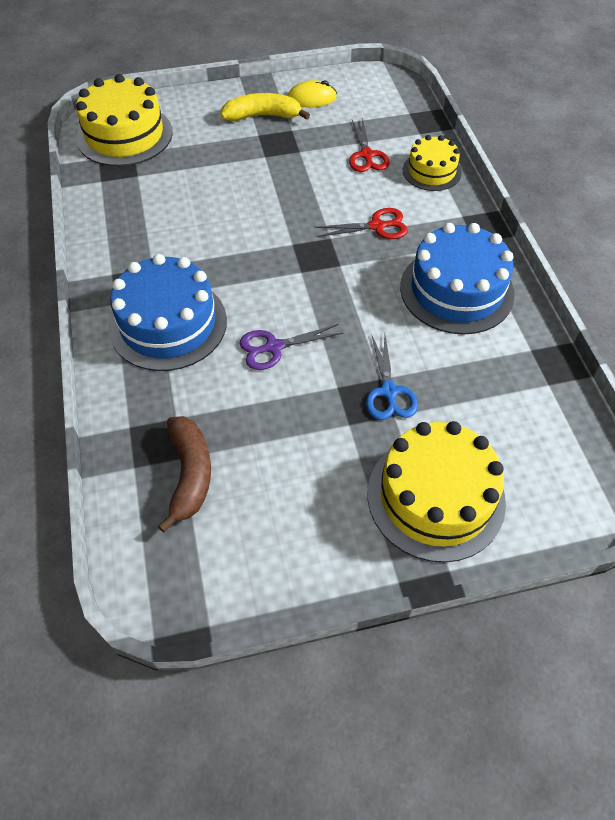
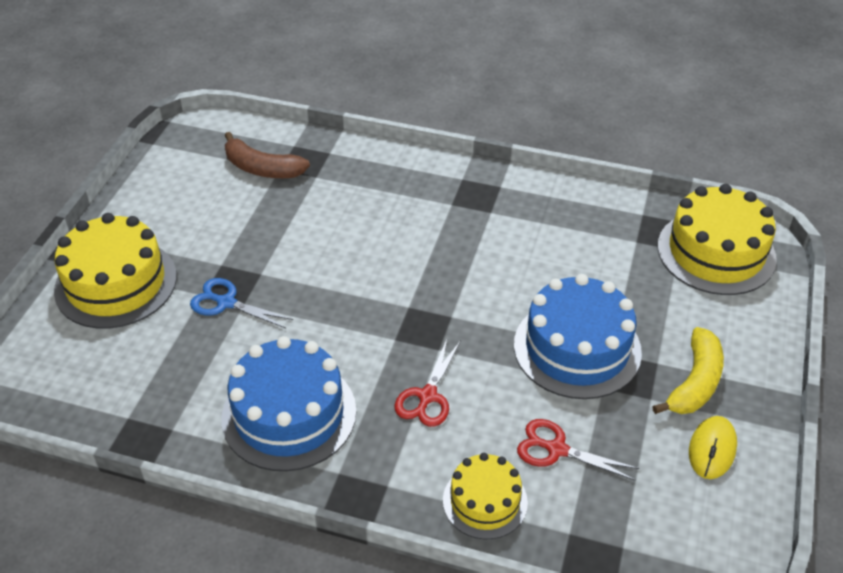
camera: 120 degrees right, 10 degrees down
blue cake [109,254,227,371] -> blue cake moved to [514,274,642,399]
purple scissors [239,324,343,370] -> none

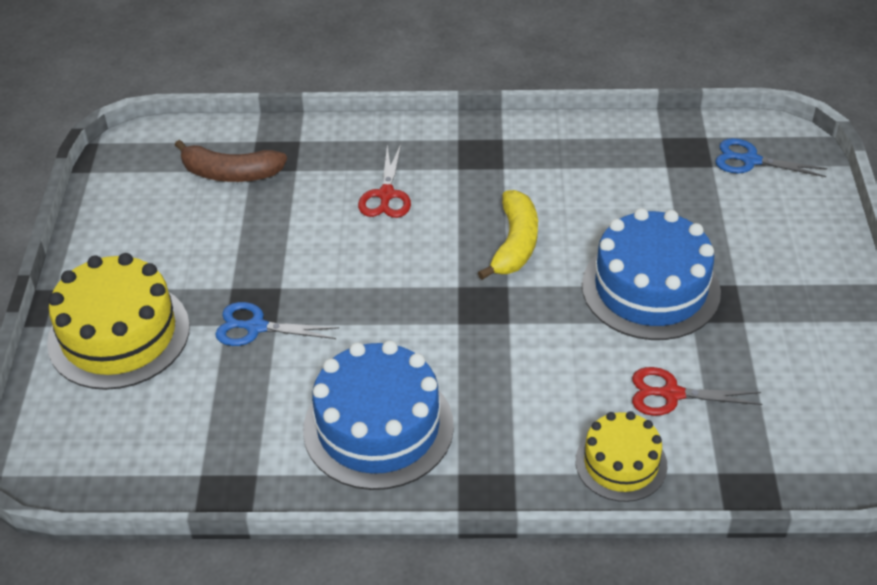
camera: 15 degrees left, 0 degrees up
red scissors [395,337,461,427] -> red scissors moved to [358,144,411,218]
yellow banana [652,327,724,414] -> yellow banana moved to [478,190,538,280]
yellow cake [657,184,777,295] -> blue scissors [715,138,828,177]
yellow mouse [689,416,737,479] -> none

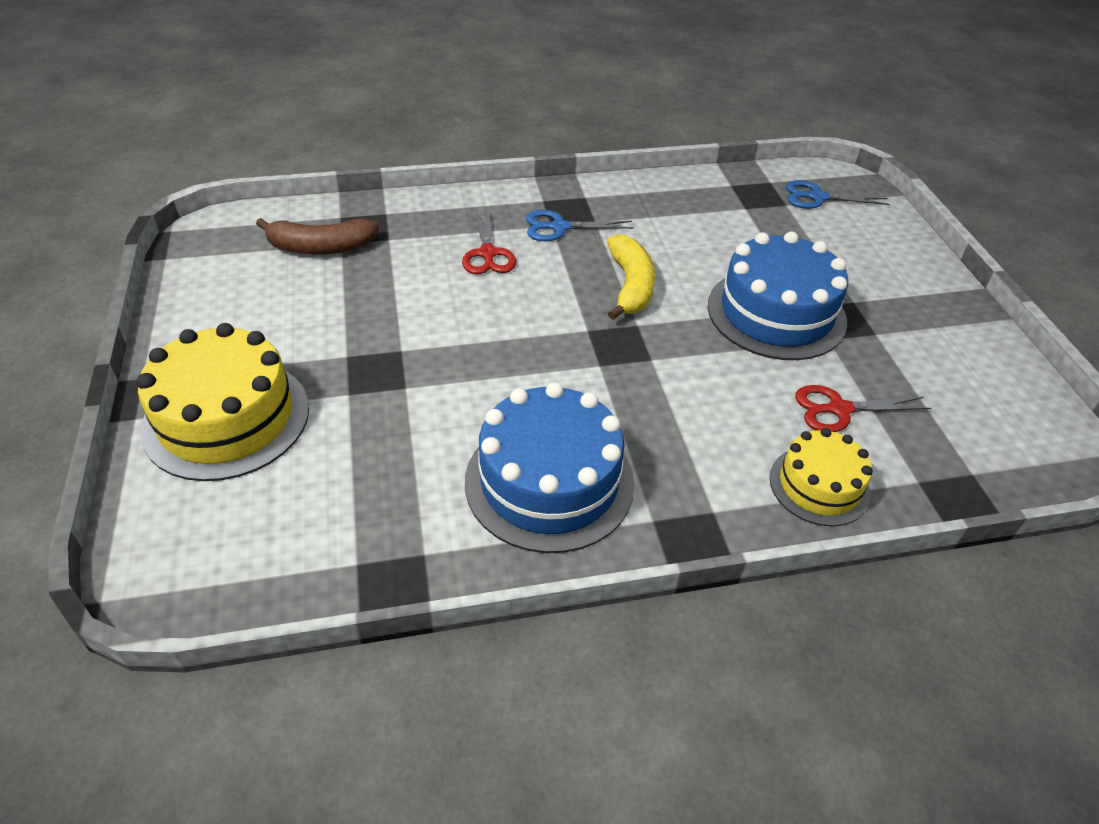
camera: 15 degrees left, 0 degrees up
blue scissors [215,302,339,346] -> blue scissors moved to [526,210,634,241]

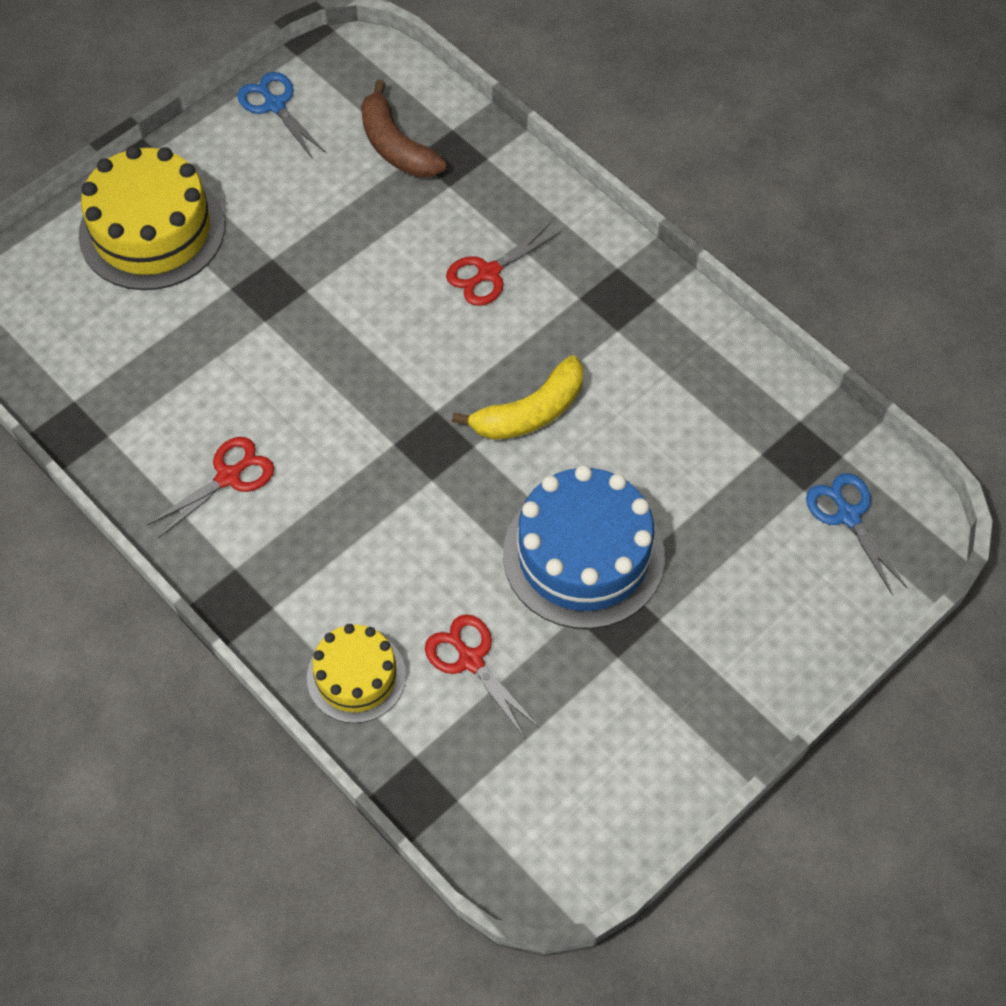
camera: 60 degrees right, 15 degrees up
blue cake [465,382,634,553] -> red scissors [147,437,274,538]
blue scissors [526,210,634,241] -> blue scissors moved to [237,72,326,159]

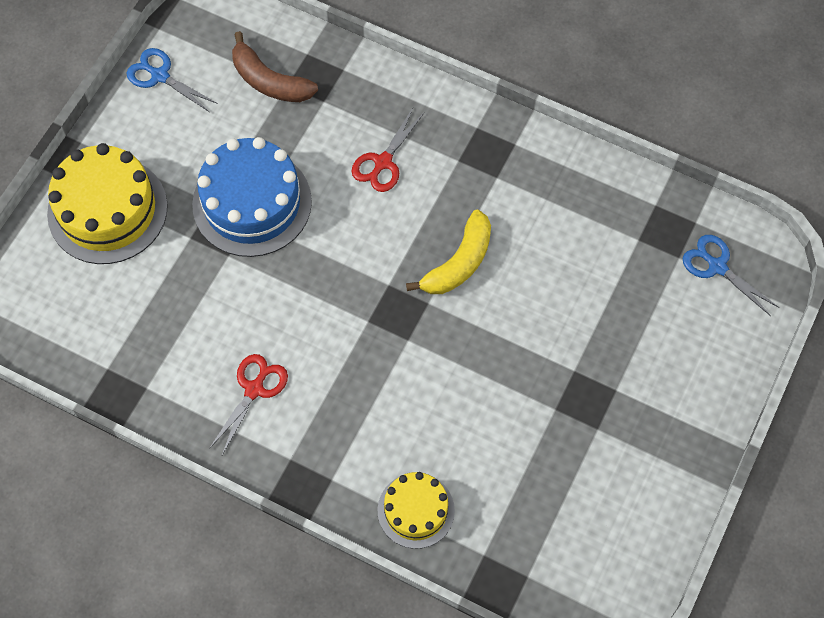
camera: 20 degrees left, 5 degrees up
red scissors [425,614,540,738] -> none
blue cake [503,465,665,629] -> blue cake moved to [192,137,312,257]

